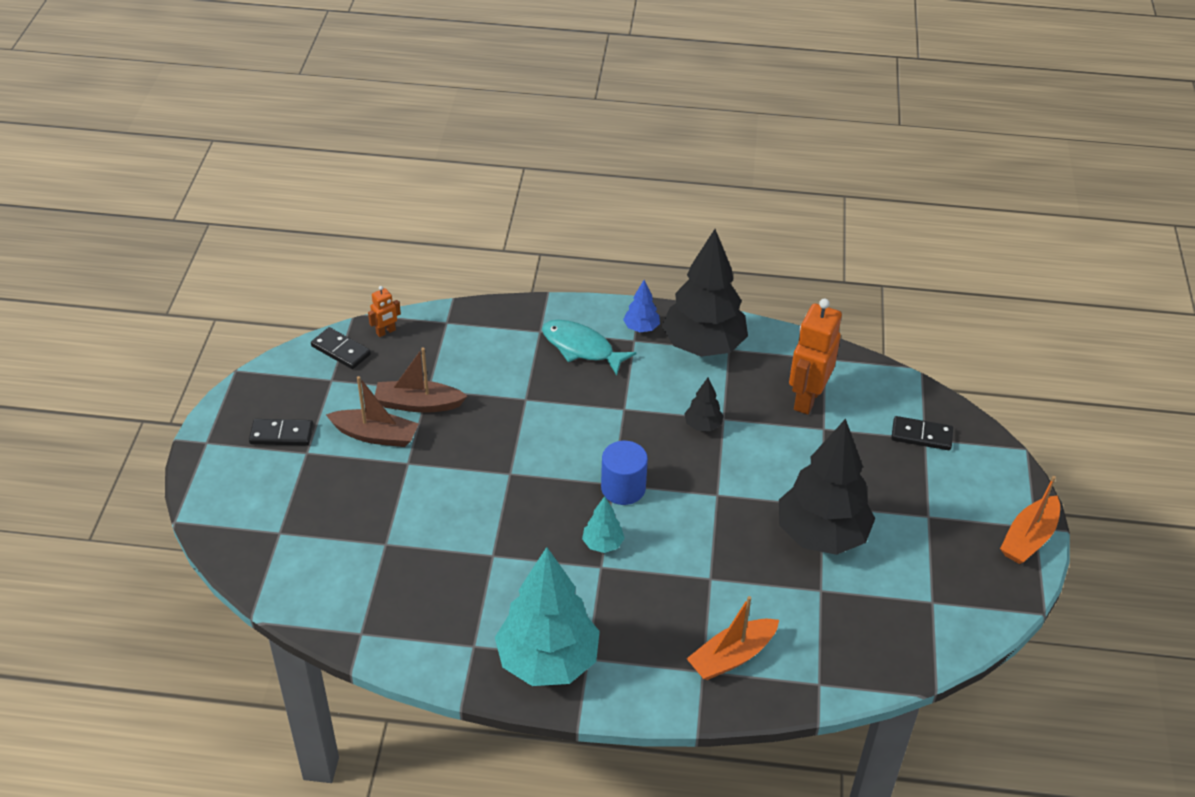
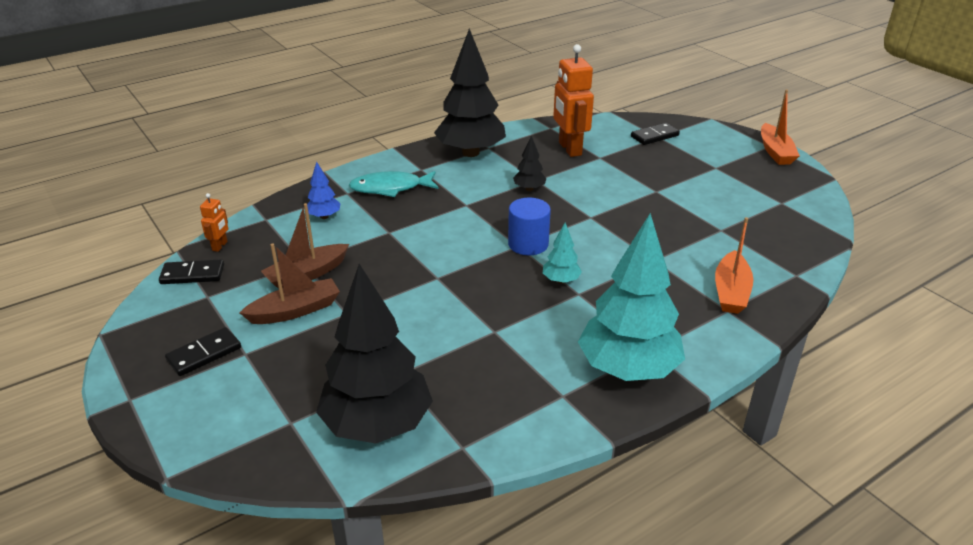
camera: 40 degrees left, 10 degrees down
blue tree [623,280,660,332] -> blue tree moved to [307,162,341,219]
black tree [779,419,876,555] -> black tree moved to [316,264,433,444]

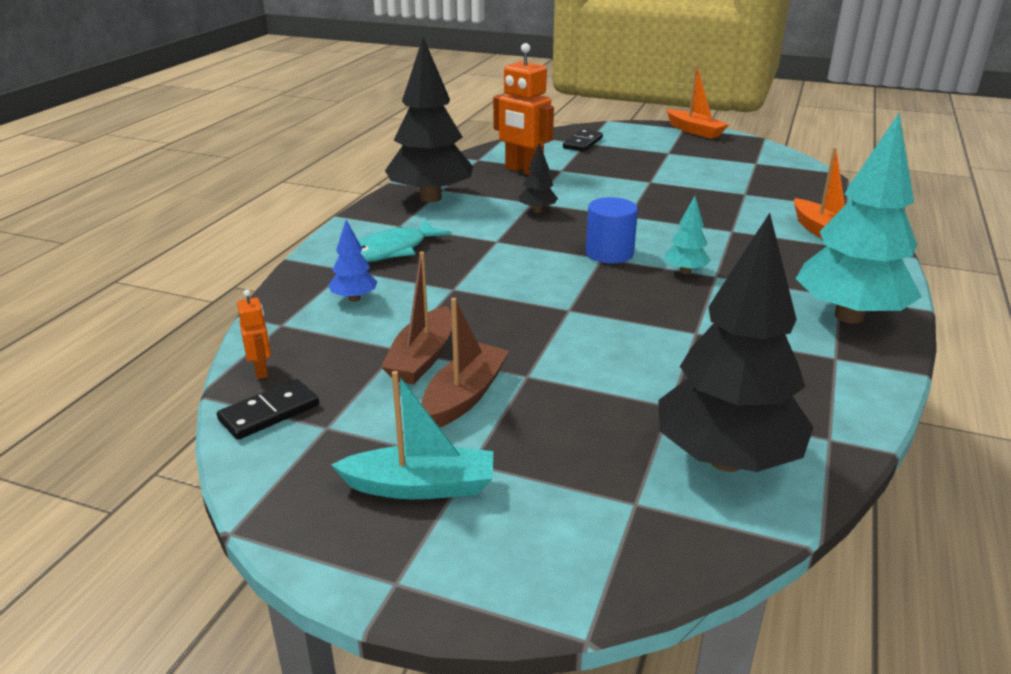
camera: 35 degrees left, 5 degrees down
black domino [165,327,241,376] -> turquoise boat [331,371,493,499]

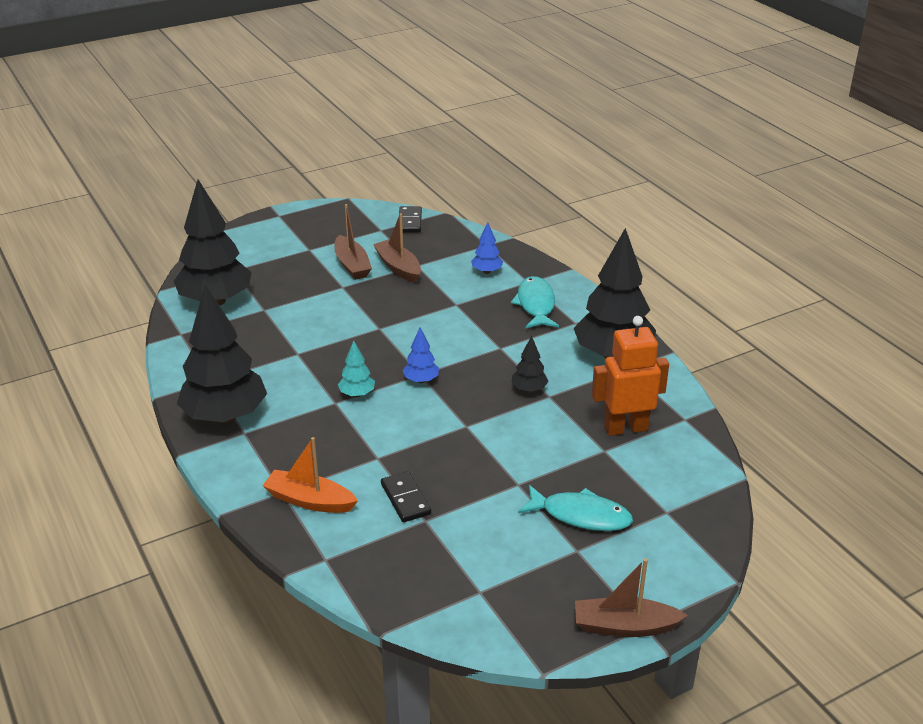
camera: 130 degrees right, 5 degrees up
orange robot [237,289,271,379] -> none
turquoise boat [331,371,493,499] -> none
black domino [563,129,603,152] -> black domino moved to [381,471,431,522]
blue cylinder [586,197,638,264] -> blue tree [403,328,439,383]
orange boat [666,65,729,139] -> brown boat [575,558,688,637]
turquoise tree [796,113,922,323] -> black tree [177,285,267,423]
none -> turquoise fish [518,485,633,531]

